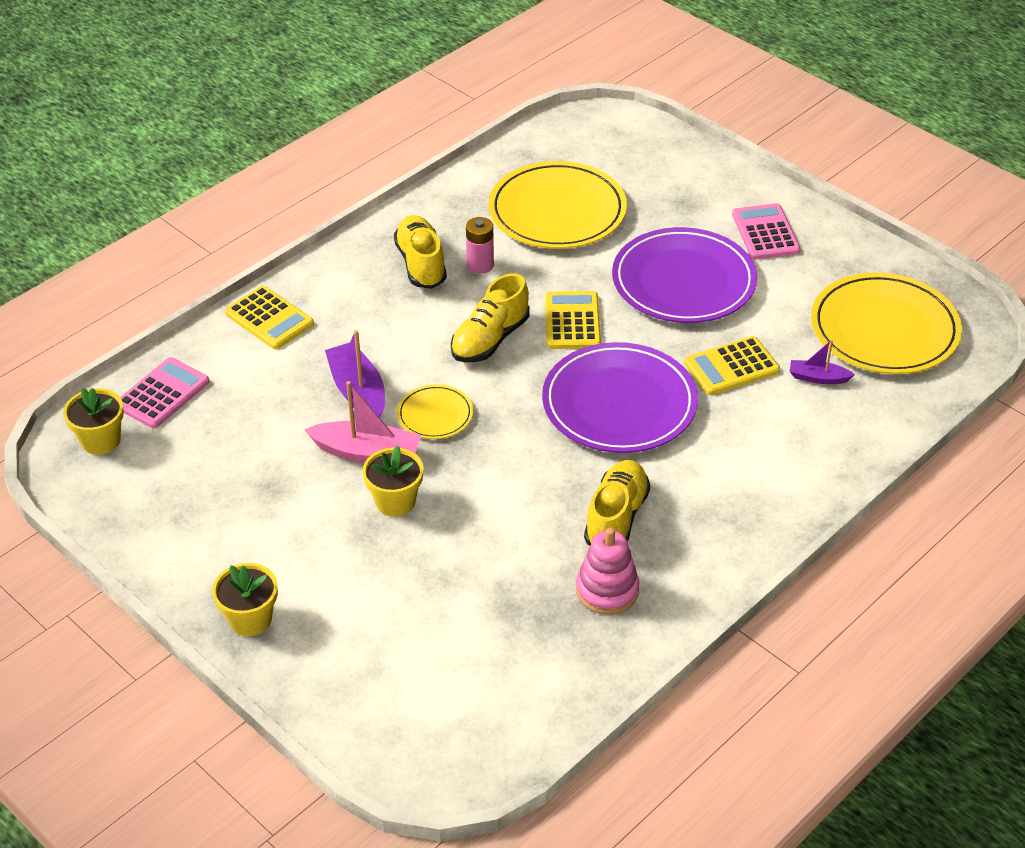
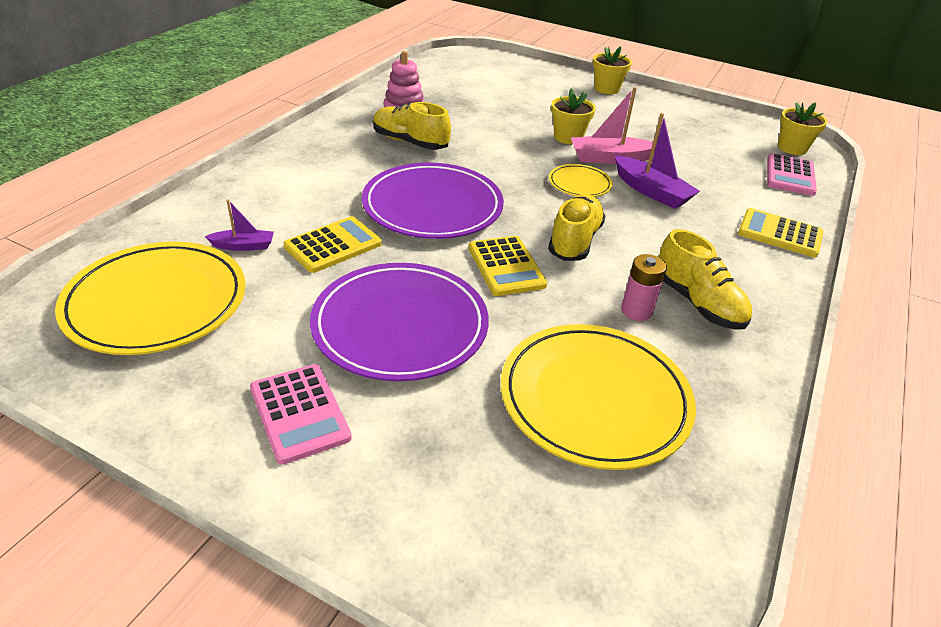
camera: 160 degrees right, 5 degrees down
yellow shoe [584,460,650,546] -> yellow shoe turned 120 degrees clockwise [373,102,451,150]

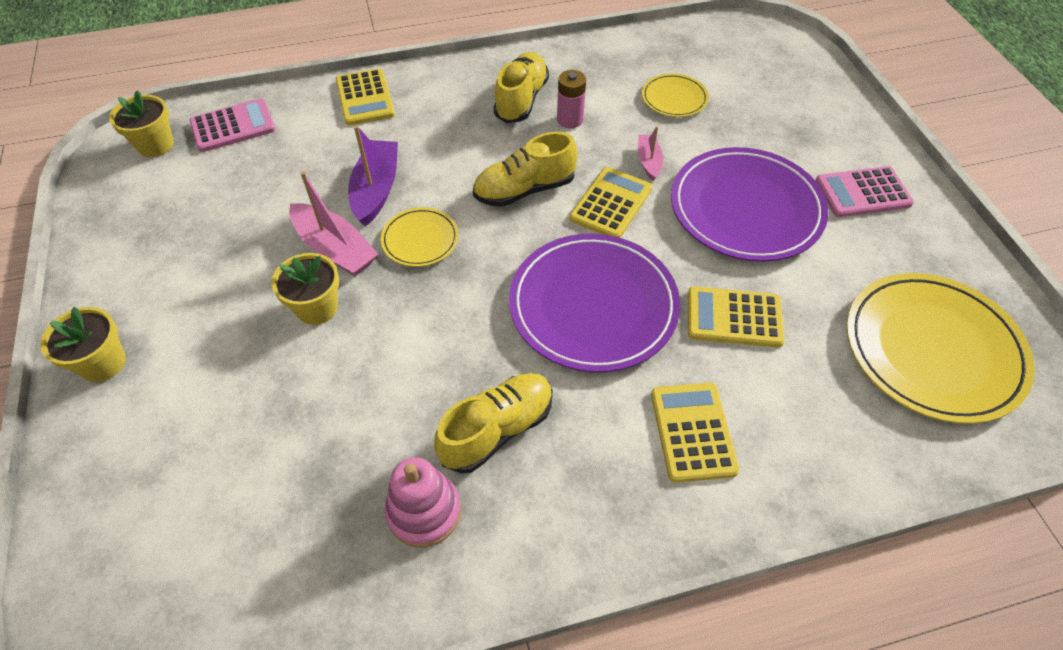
camera: 130 degrees left, 15 degrees up
purple boat [205,199,274,251] -> none
pink calculator [250,364,352,465] -> pink calculator turned 120 degrees counterclockwise [816,166,914,217]
yellow shoe [373,102,451,150] -> yellow shoe turned 120 degrees counterclockwise [434,373,553,473]
yellow plate [501,324,696,470] -> yellow plate [642,73,709,117], size x0.49
none -> pink boat [638,126,663,181]
none -> yellow calculator [651,383,740,483]

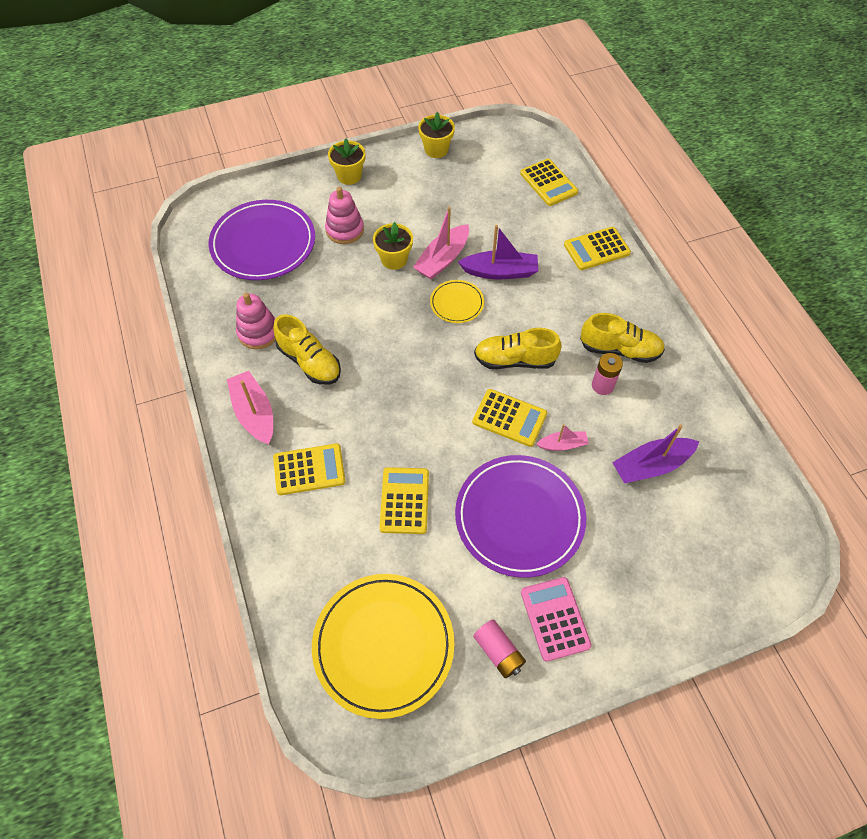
camera: 85 degrees right, 5 degrees up
yellow flower pot [109,90,174,157] -> yellow flower pot moved to [418,112,455,158]
pink calculator [189,98,276,152] -> yellow calculator [520,159,578,206]
yellow shoe [473,132,578,207] -> yellow shoe turned 60 degrees counterclockwise [474,328,562,369]
purple plate [509,234,680,372] -> purple plate moved to [208,200,315,280]
yellow plate [642,73,709,117] -> purple boat [612,425,699,483]
none -> pink boat [227,371,273,445]
none -> pink stacking toy [325,187,364,244]
none -> pink battery [473,619,526,678]

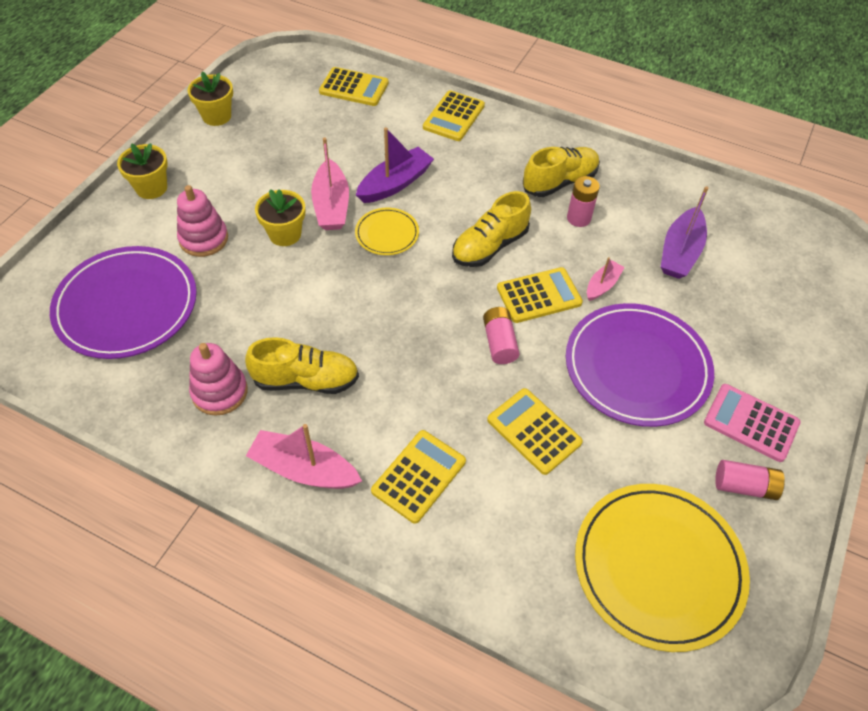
camera: 45 degrees left, 5 degrees down
none -> pink battery [483,307,520,364]

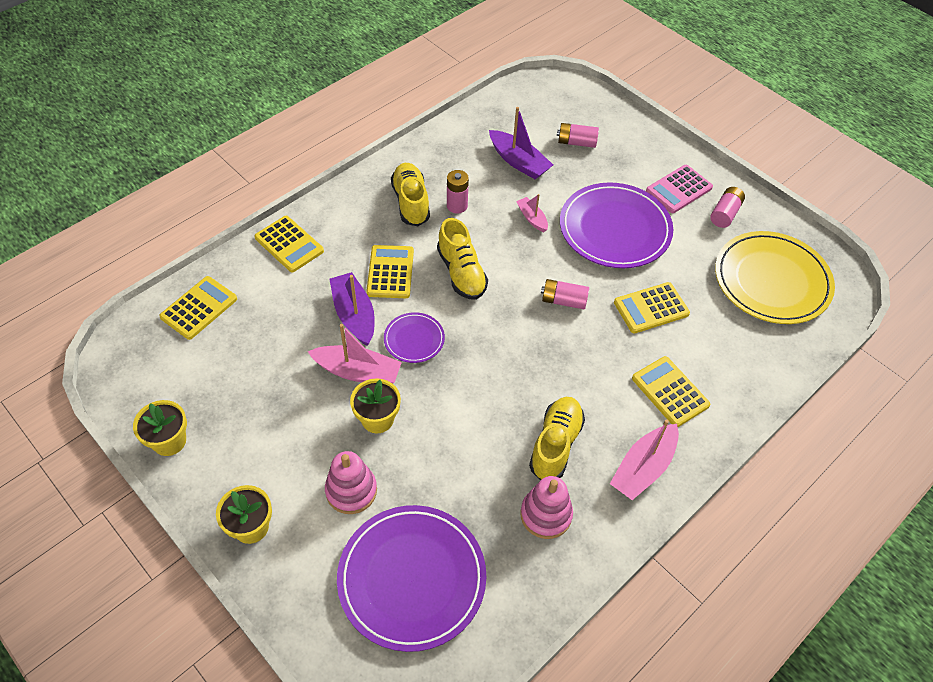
camera: 70 degrees left, 0 degrees up
yellow plate [355,208,419,255] -> purple plate [384,312,445,363]
yellow calculator [497,267,583,323] -> yellow calculator moved to [366,245,414,298]
none -> pink battery [557,123,599,148]

